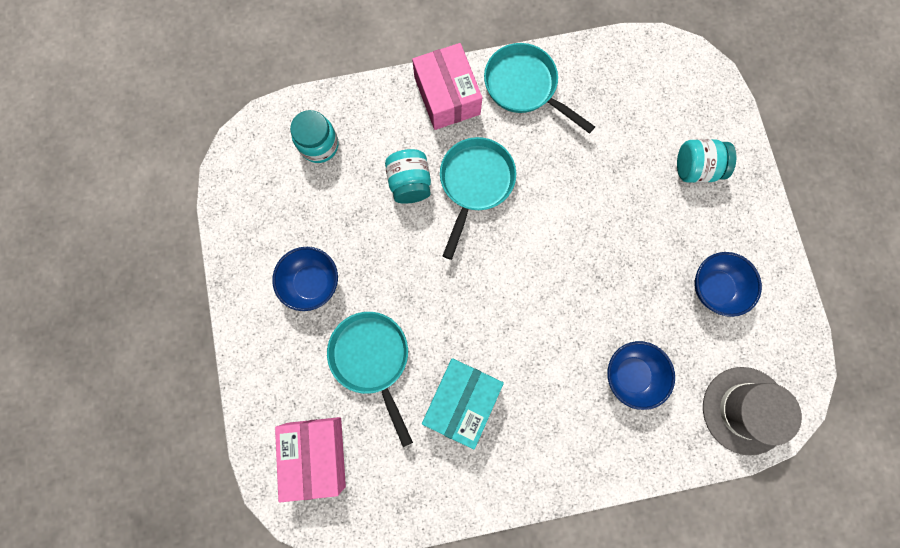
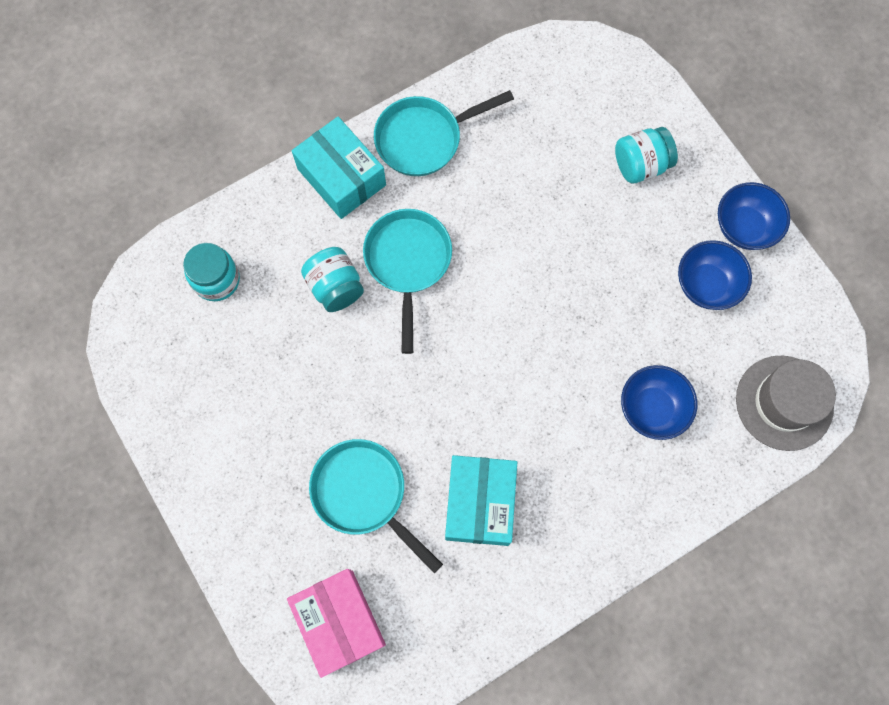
camera: 20 degrees left, 5 degrees down
blue bowl [272,247,338,311] -> blue bowl moved to [718,182,790,250]
pink box [412,43,482,130] -> turquoise box [292,117,386,219]
turquoise pan [484,43,595,134] -> turquoise pan turned 45 degrees counterclockwise [374,90,514,176]

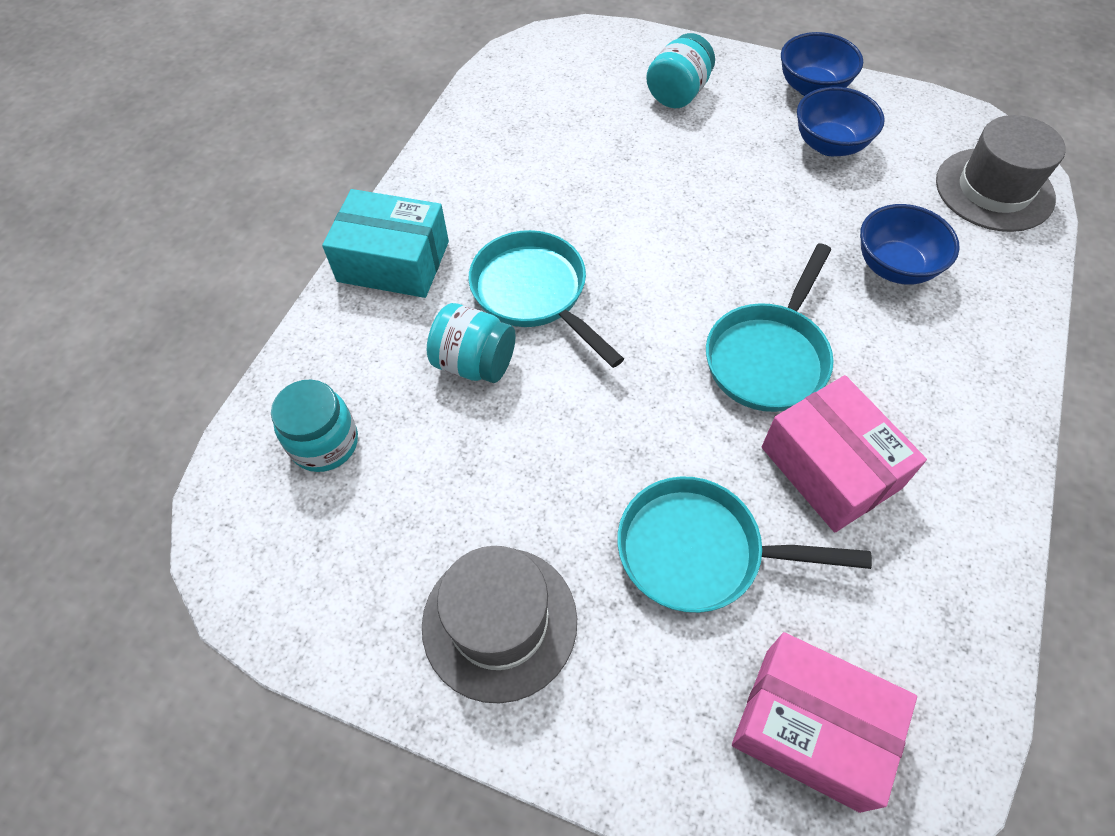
camera: 35 degrees left, 15 degrees down
turquoise pan [374,90,514,176] -> turquoise pan moved to [706,243,833,412]
turquoise box [445,455,517,546] -> pink box [762,375,927,532]
none -> grey hat [422,546,577,703]

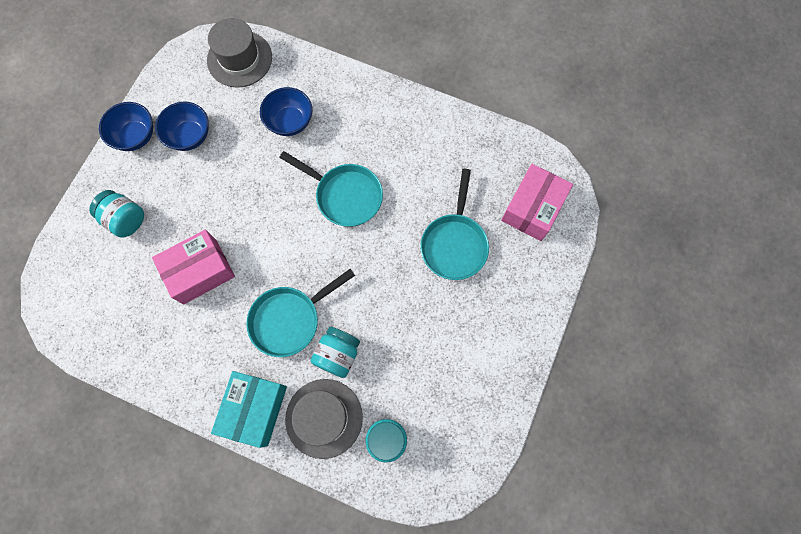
camera: 90 degrees left, 15 degrees up
grey hat [422,546,577,703] -> grey hat moved to [285,379,363,459]
pink box [762,375,927,532] -> pink box moved to [152,230,235,304]

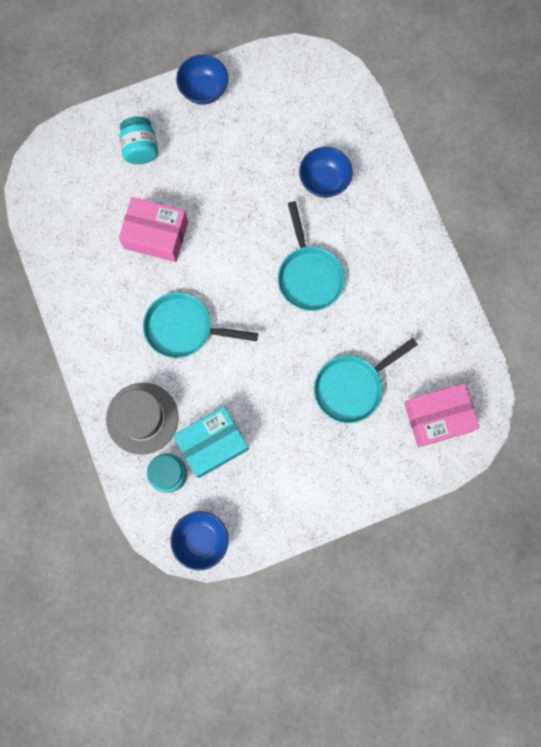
camera: 45 degrees right, 5 degrees up
blue bowl [155,101,209,151] -> blue bowl moved to [170,511,229,571]
grey hat [207,18,272,88] -> none
turquoise box [211,371,287,448] -> turquoise box moved to [173,406,248,478]
turquoise jar [311,327,360,378] -> none

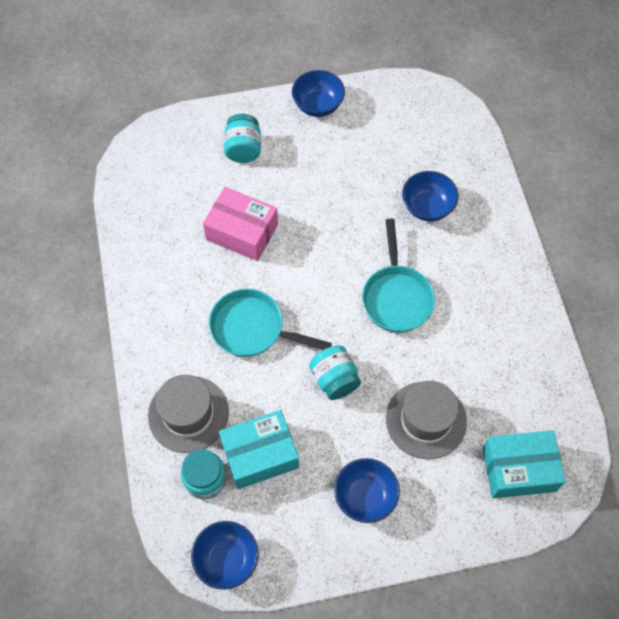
camera: 10 degrees right, 15 degrees down
turquoise pan [314,338,418,424] -> grey hat [386,381,467,459]
pink box [404,383,480,447] -> turquoise box [483,430,566,498]
none -> turquoise jar [309,345,361,400]
none -> blue bowl [334,458,400,523]

